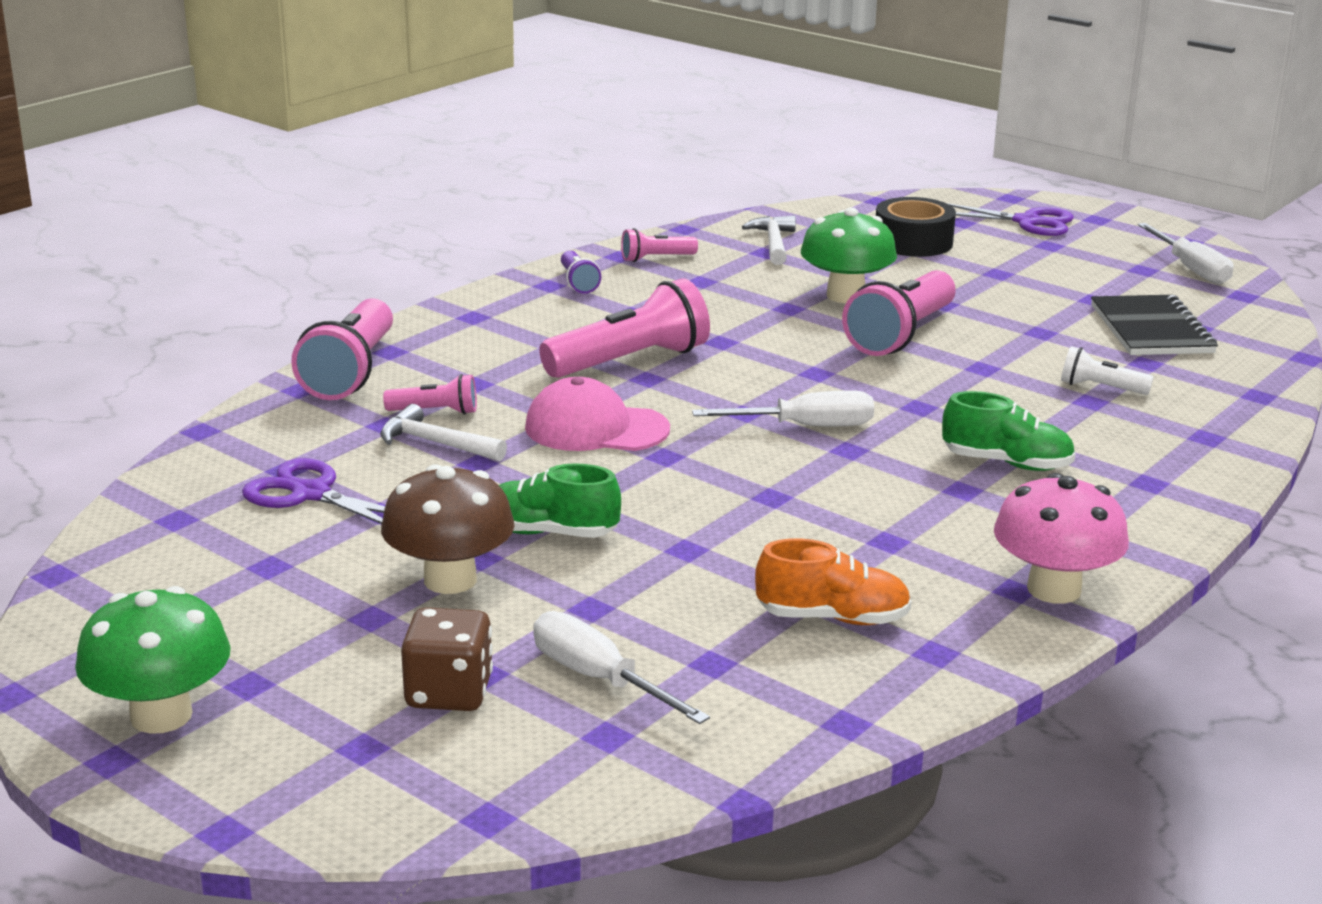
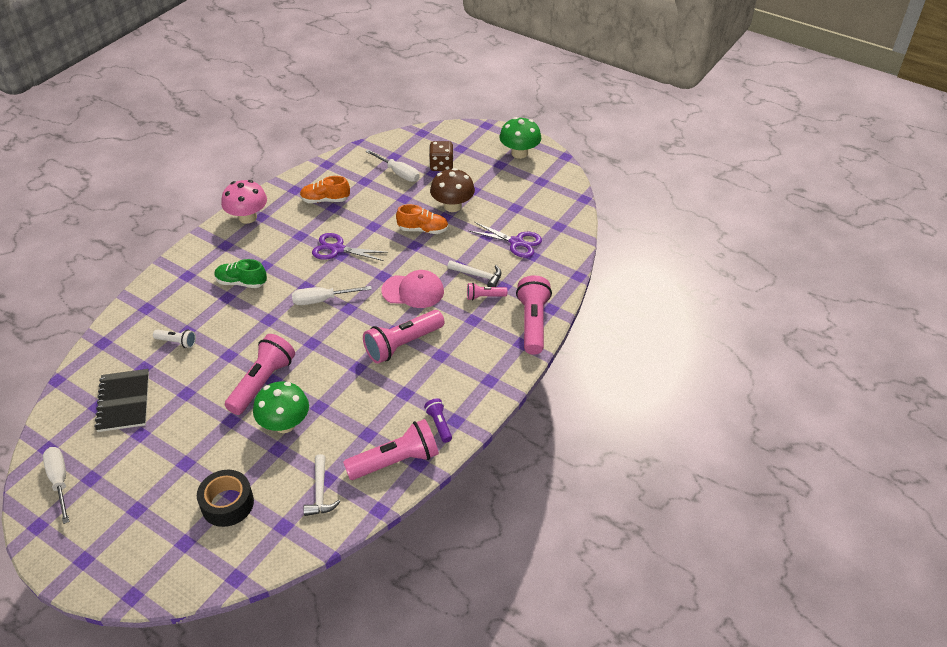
camera: 175 degrees right, 20 degrees up
green shoe [499,463,621,538] -> orange shoe [396,204,448,234]
pink flashlight [621,228,698,262] -> pink flashlight [343,419,439,480], size x1.97
purple scissors [947,203,1074,236] -> purple scissors moved to [312,233,388,261]

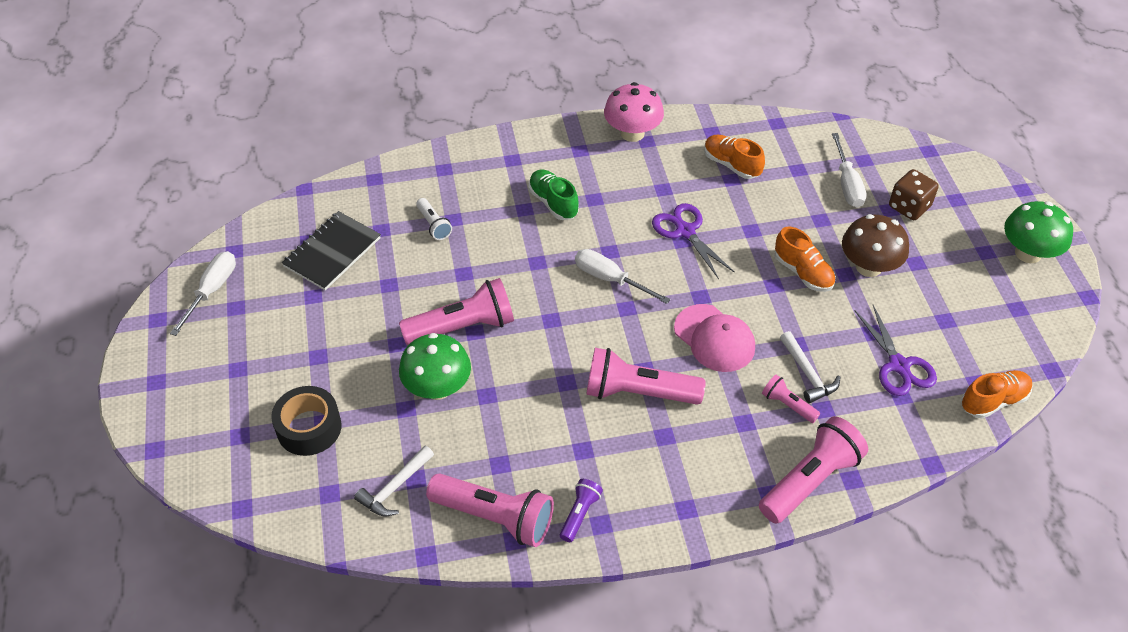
camera: 45 degrees right, 5 degrees up
none -> orange shoe [961,370,1032,419]

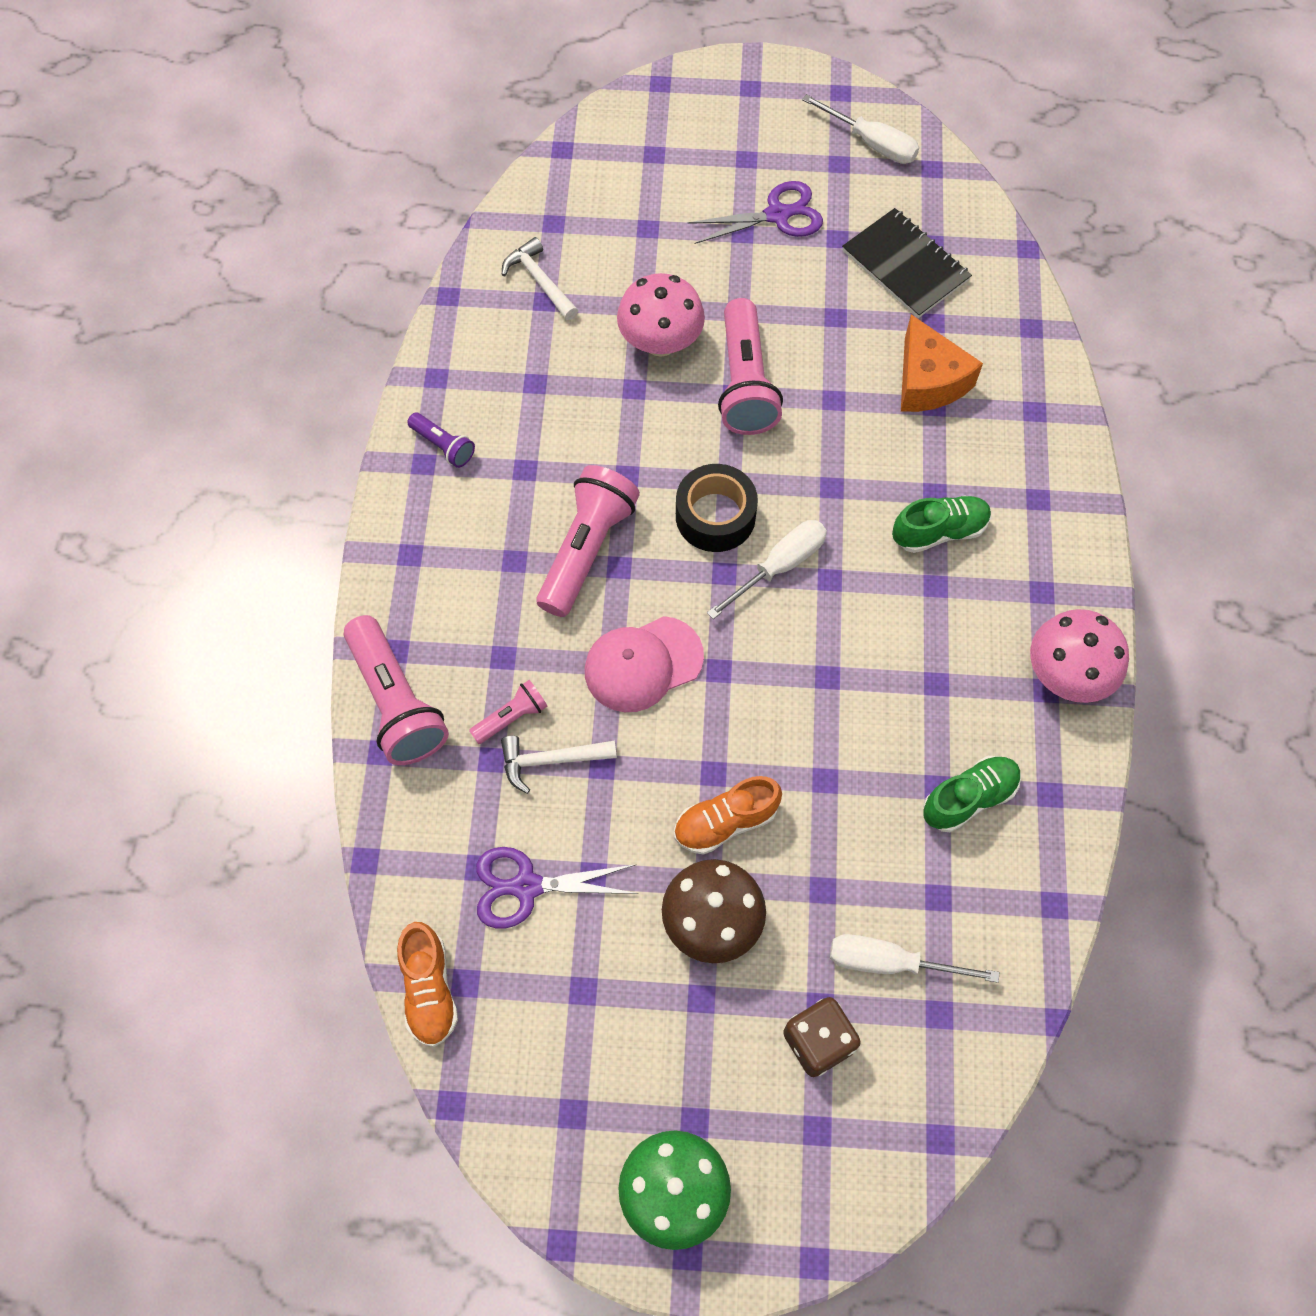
camera: 105 degrees right, 15 degrees up
black tape [271,386,342,456] -> black tape moved to [676,464,758,552]
green mushroom [399,333,471,400] -> pink mushroom [617,273,705,357]
white flashlight [416,198,452,240] -> orange cheese [901,314,983,412]
pink flashlight [426,473,554,547] -> none
purple scissors [652,203,735,279] -> purple scissors moved to [687,181,823,244]
orange shoe [704,134,765,179] -> green shoe [923,756,1021,832]

